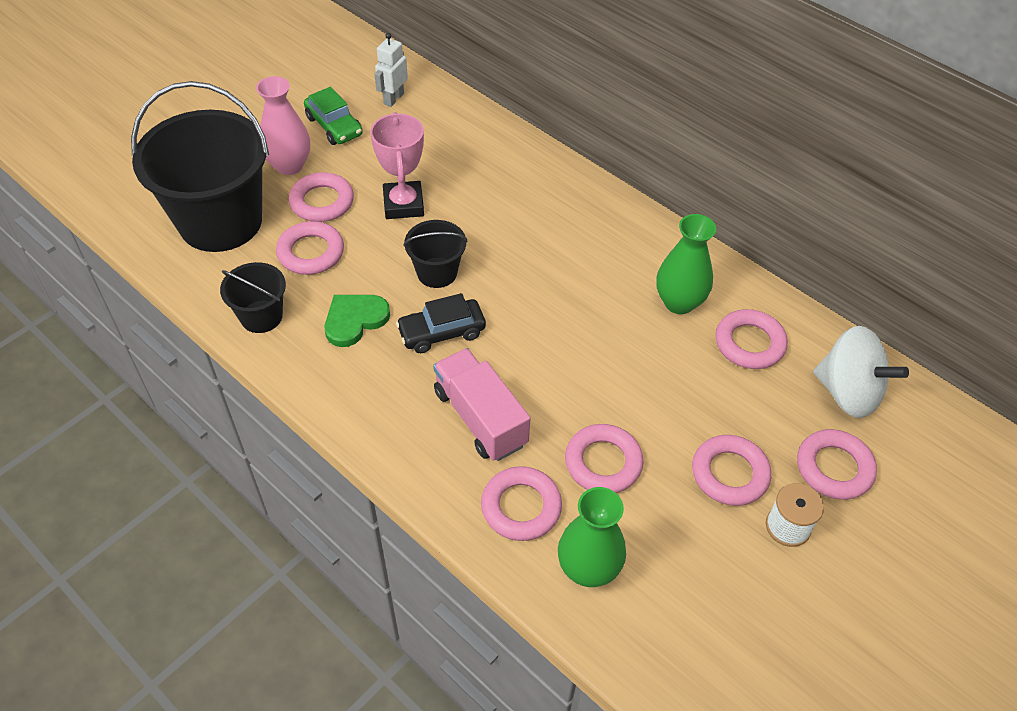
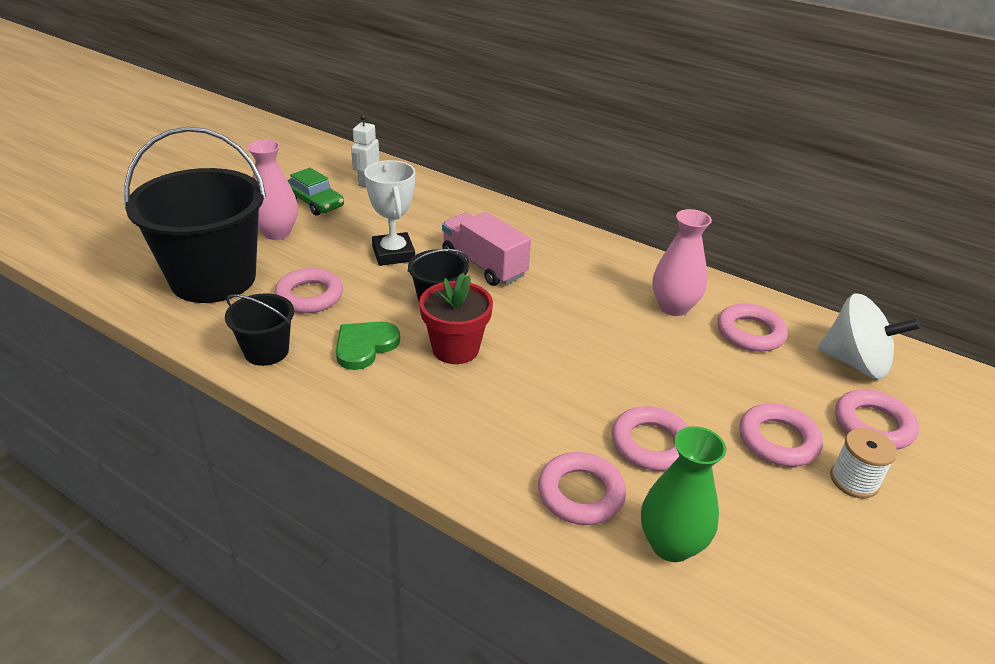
camera: 10 degrees left, 15 degrees down
pink ring [289,172,354,222] -> none
pink trophy [370,112,424,219] -> white trophy [364,160,415,266]
black car [396,293,486,353] -> red flower pot [419,273,493,364]
pink truck [433,348,530,461] -> pink truck moved to [442,212,531,286]
green vase [656,214,716,314] -> pink vase [652,209,712,316]

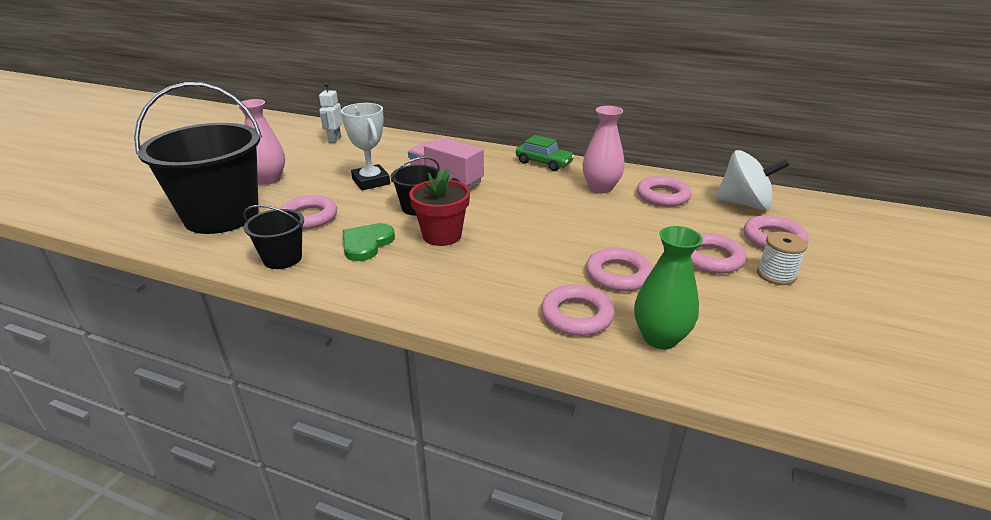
camera: 10 degrees left, 5 degrees down
green car [287,168,344,216] -> green car moved to [516,135,575,171]

